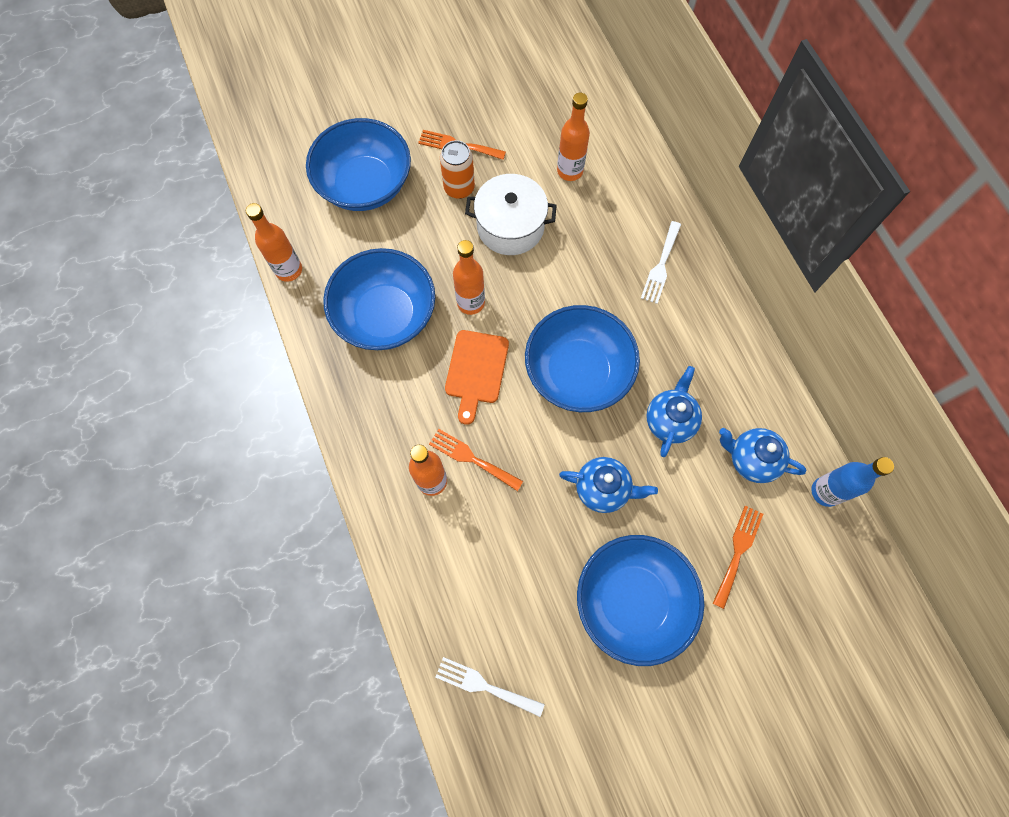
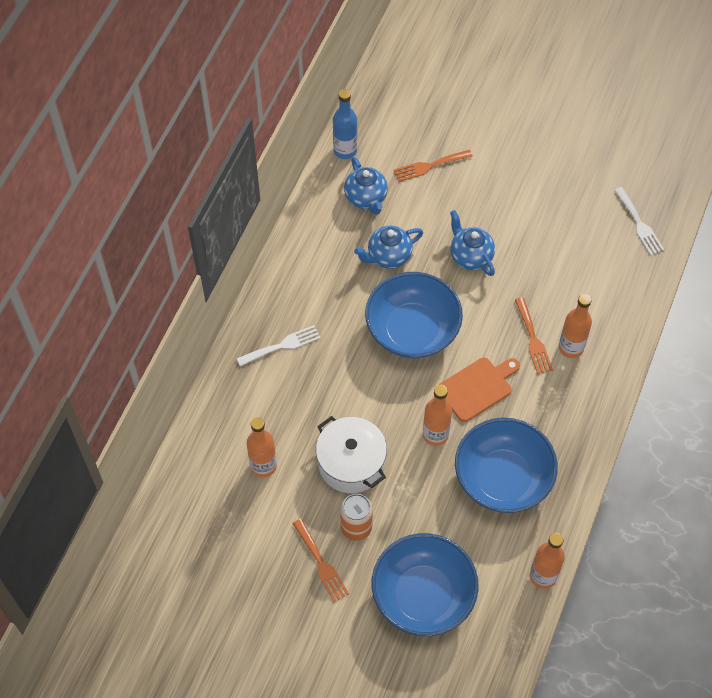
camera: 135 degrees left, 10 degrees down
blue bowl [577,535,704,666] -> none

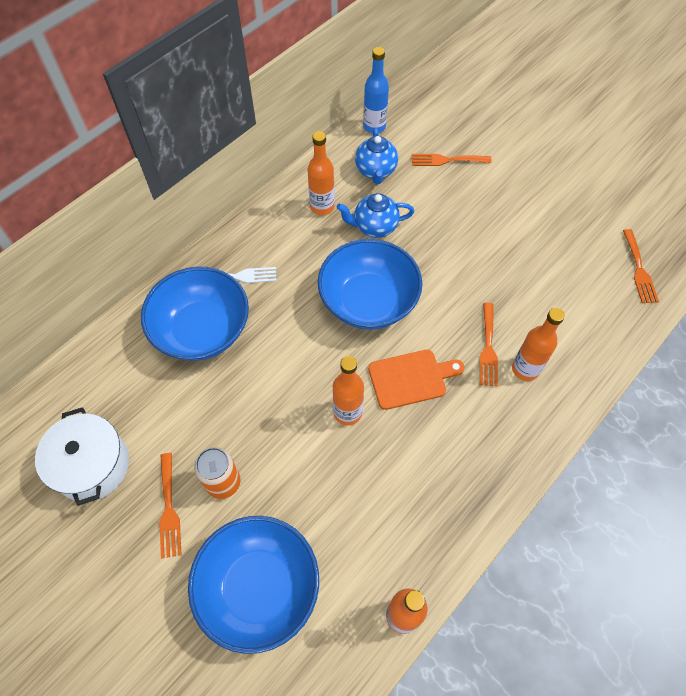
camera: 20 degrees right, 0 degrees up
orange bottle [247,417,277,478] -> orange bottle moved to [308,131,335,215]
white pot [316,416,387,493] -> white pot moved to [35,407,129,506]
blue teapot [450,210,495,276] -> none
blue bowl [455,418,558,513] -> blue bowl moved to [141,267,249,361]
white fork [614,187,664,255] -> orange fork [623,229,659,303]

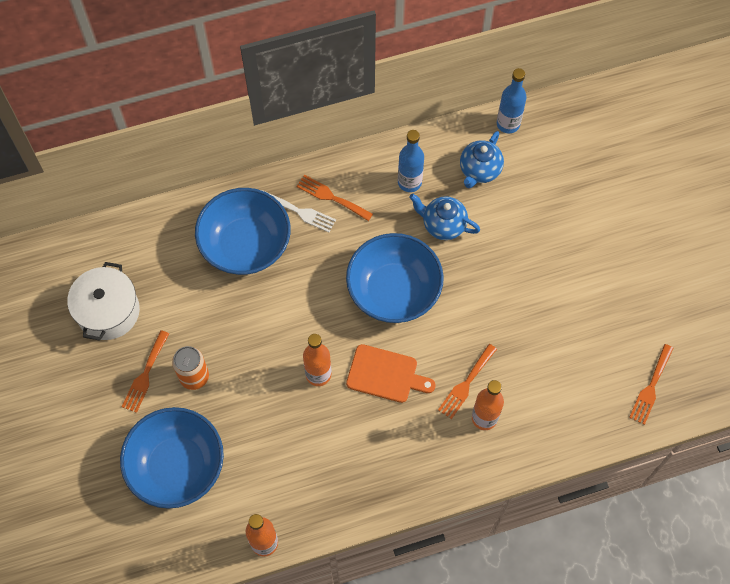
camera: 30 degrees right, 5 degrees up
orange bottle [308,131,335,215] -> blue bottle [398,130,424,192]
orange fork [412,154,492,166] -> orange fork moved to [296,175,373,221]

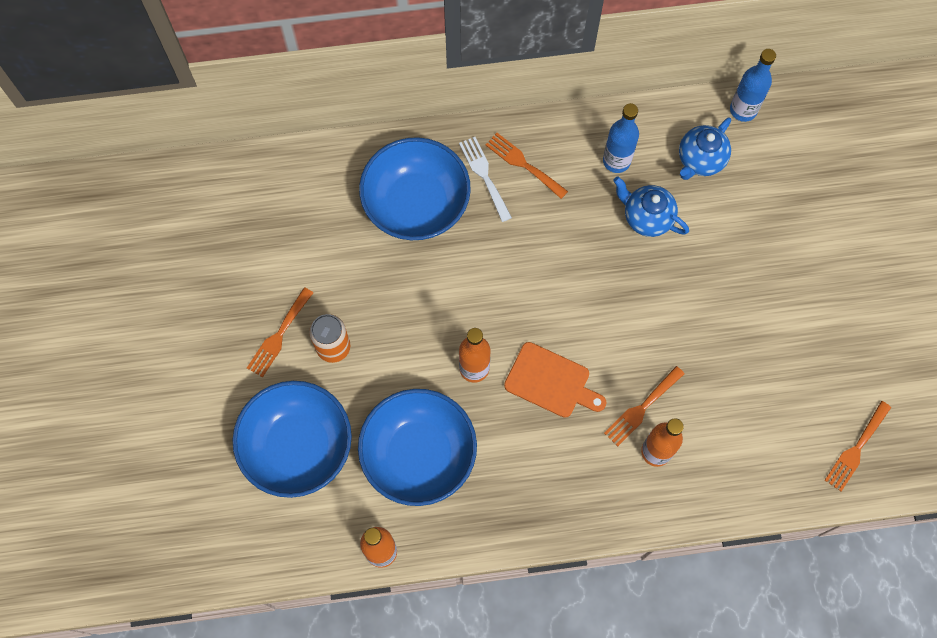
camera: 10 degrees right, 5 degrees up
white pot [67,262,140,341] -> none
white fork [261,190,336,232] -> white fork turned 150 degrees counterclockwise [459,137,512,222]
blue bowl [346,233,444,323] -> blue bowl moved to [358,389,477,506]

